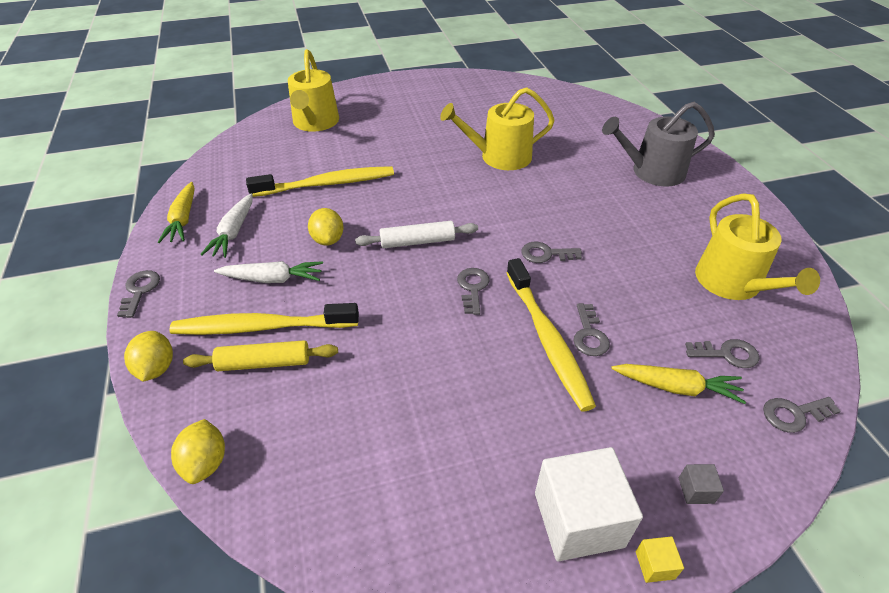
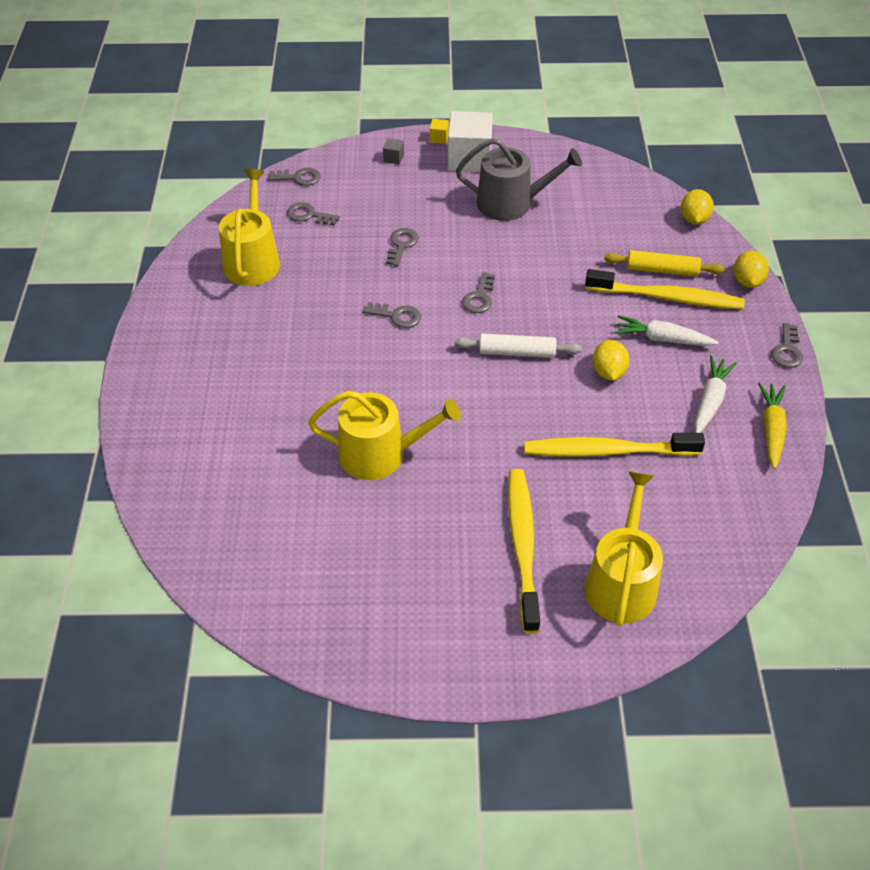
camera: 165 degrees left, 5 degrees up
yellow toothbrush [507,258,596,412] -> yellow toothbrush moved to [508,469,540,633]
grey watering can [602,102,715,187] -> grey watering can moved to [456,138,582,221]
yellow carrot [611,364,746,404] -> none

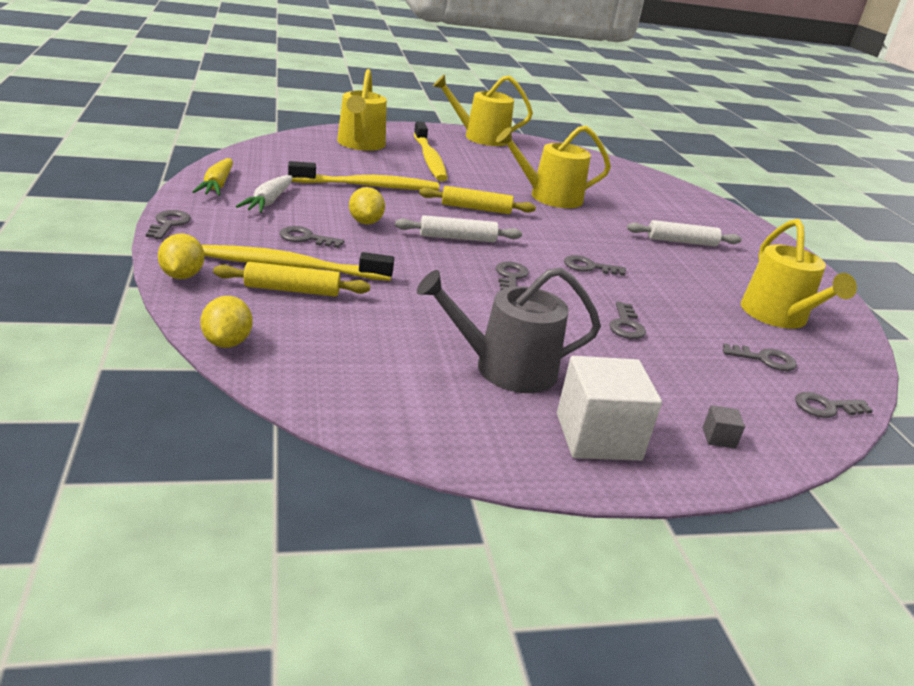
camera: 165 degrees right, 20 degrees down
yellow cube [430,119,449,144] -> none
white carrot [614,315,719,346] -> grey key [279,226,344,248]
none -> yellow rolling pin [419,186,536,214]
none -> yellow watering can [433,74,533,146]
none -> white rolling pin [627,220,742,247]

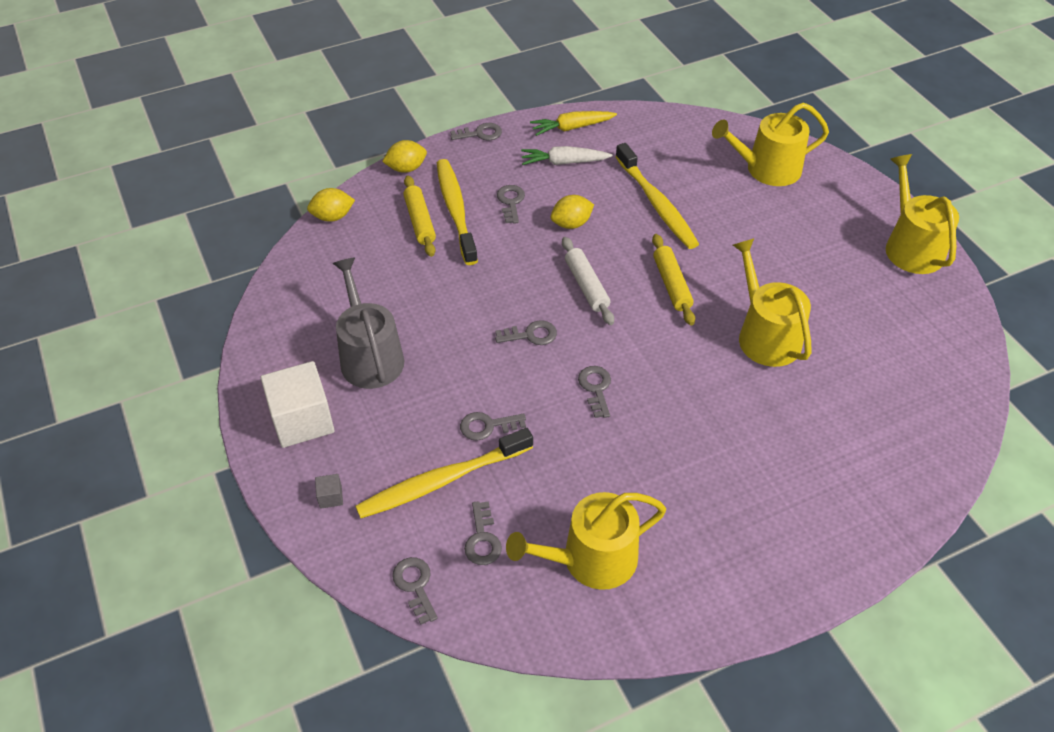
camera: 80 degrees right, 20 degrees up
yellow toothbrush [414,122,448,181] -> yellow toothbrush moved to [355,428,533,518]
white rolling pin [627,220,742,247] -> none

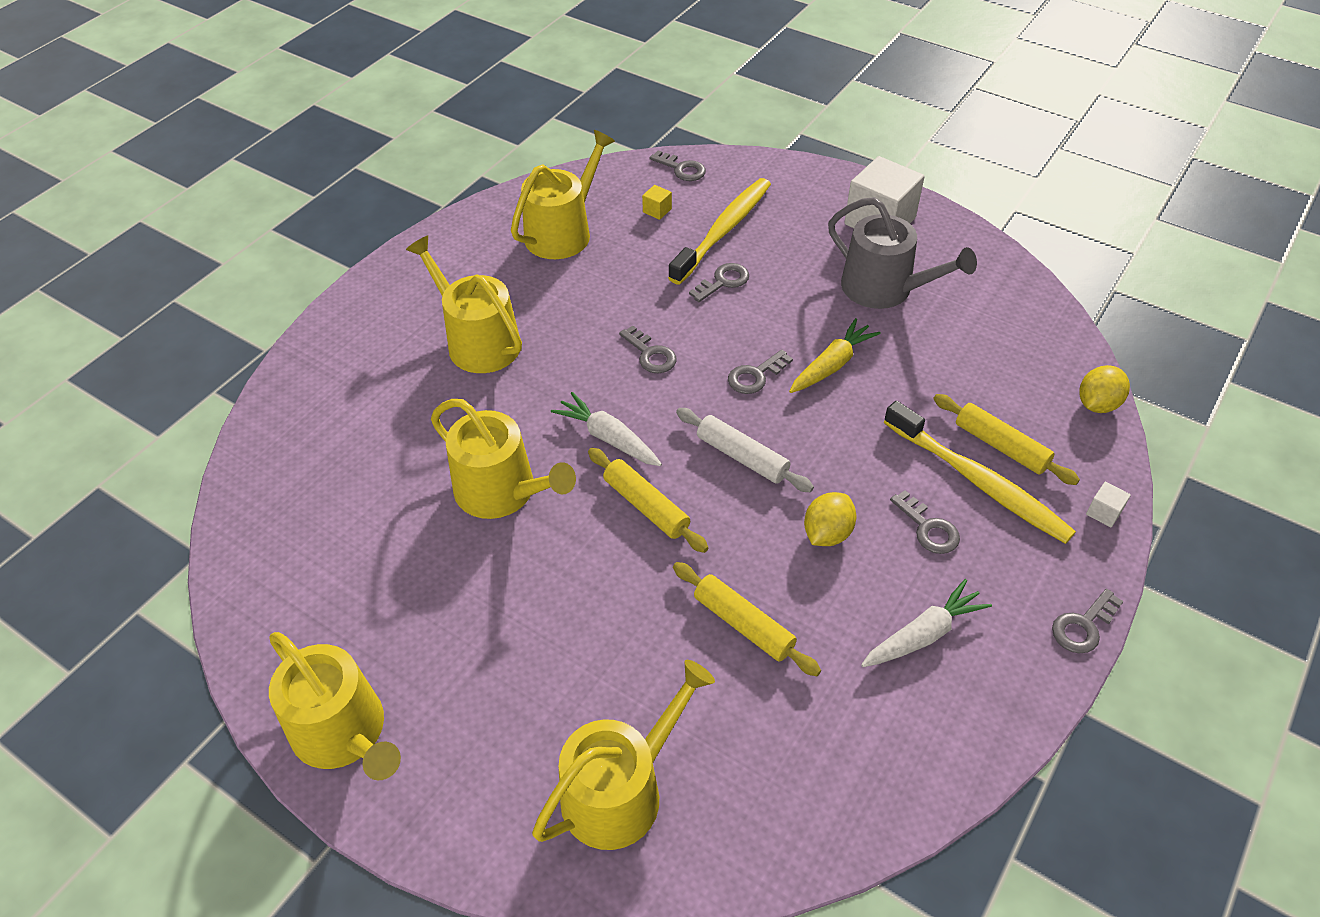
camera: 150 degrees right, 0 degrees up
grey cube [315,474,343,509] -> none
yellow lemon [382,140,427,173] -> white cube [1086,482,1131,527]
grey key [464,501,502,565] -> yellow cube [642,185,672,220]
yellow carrot [530,111,617,136] -> yellow carrot moved to [789,318,881,393]
yellow toothbrush [615,143,699,249] -> yellow rolling pin [673,562,821,676]
none -> yellow watering can [406,236,522,373]
none -> white carrot [551,392,662,466]

